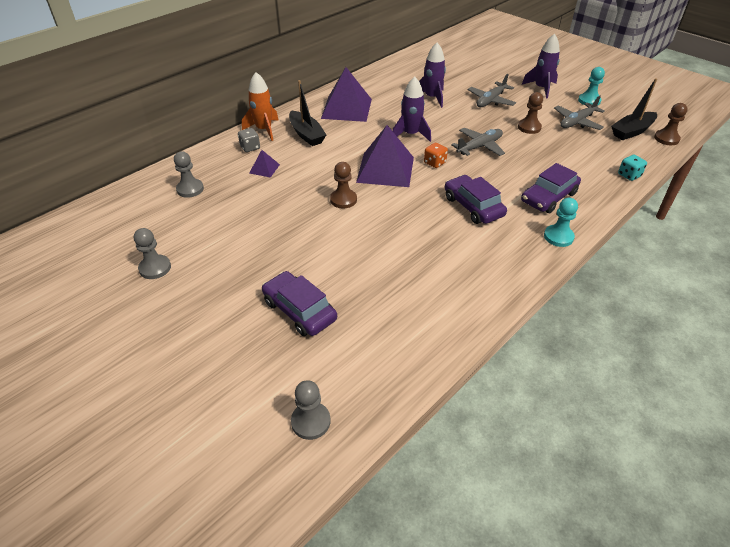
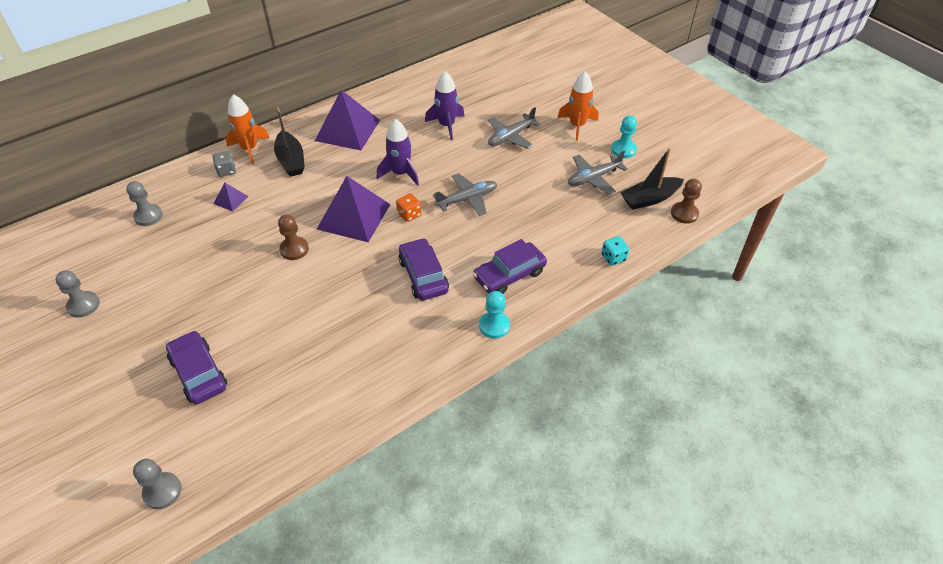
camera: 10 degrees right, 5 degrees up
brown pawn [518,92,543,134] -> none
purple rocket [522,34,560,98] -> orange rocket [557,71,598,141]

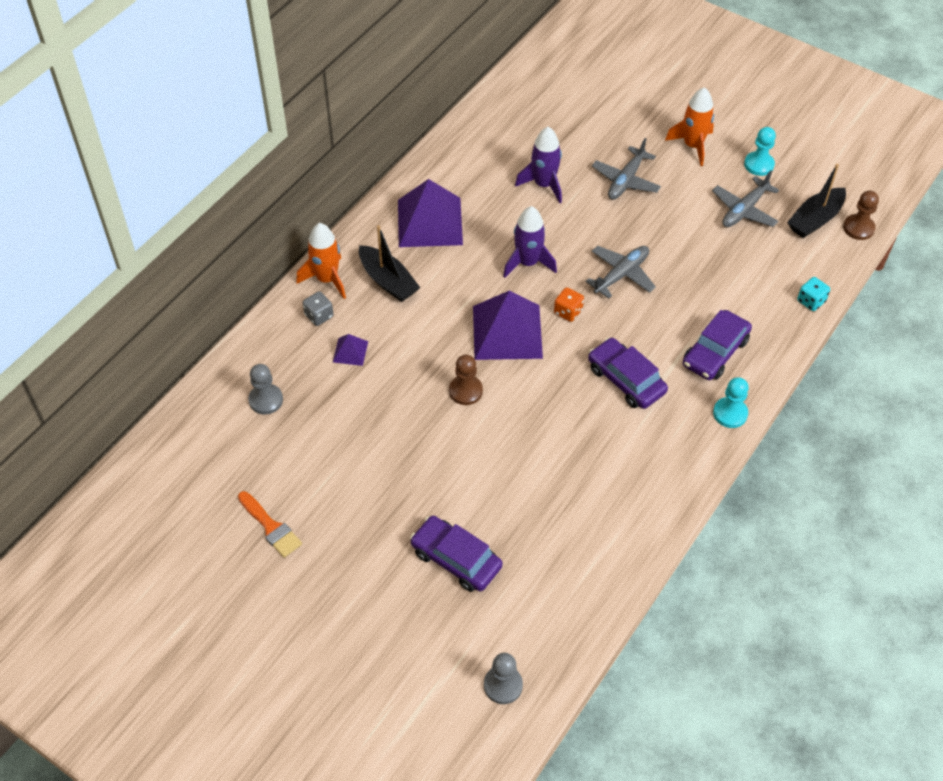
camera: 20 degrees left, 5 degrees up
grey pawn [55,270,100,318] -> orange brush [238,491,302,558]

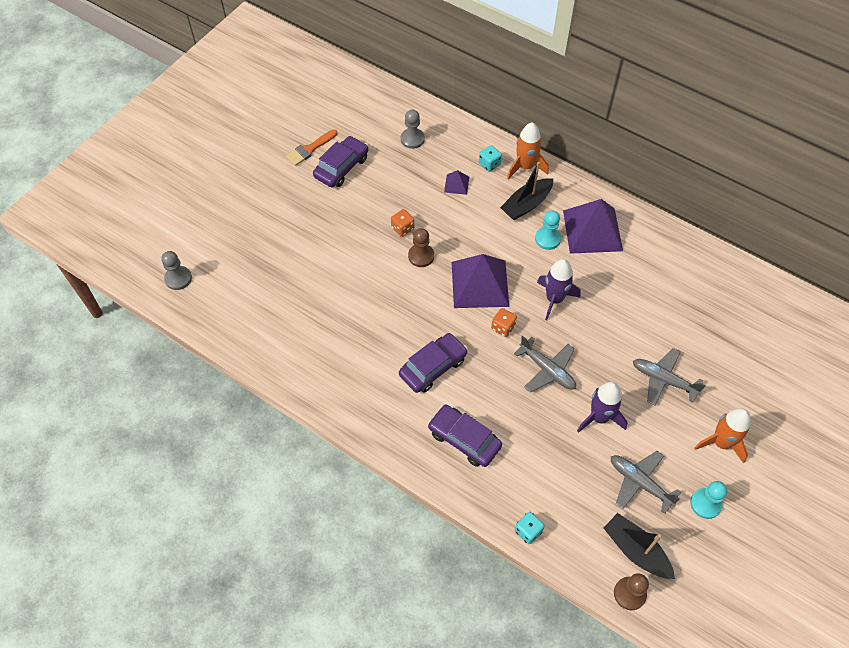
camera: 90 degrees right, 5 degrees up
grey dice [303,291,334,326] -> turquoise dice [479,145,502,172]
purple car [410,516,503,592] -> purple car moved to [313,136,368,187]
purple rocket [515,127,562,203] -> purple rocket moved to [577,382,627,433]
turquoise pawn [713,377,749,428] -> turquoise pawn moved to [535,211,561,250]
none -> orange dice [391,209,414,237]

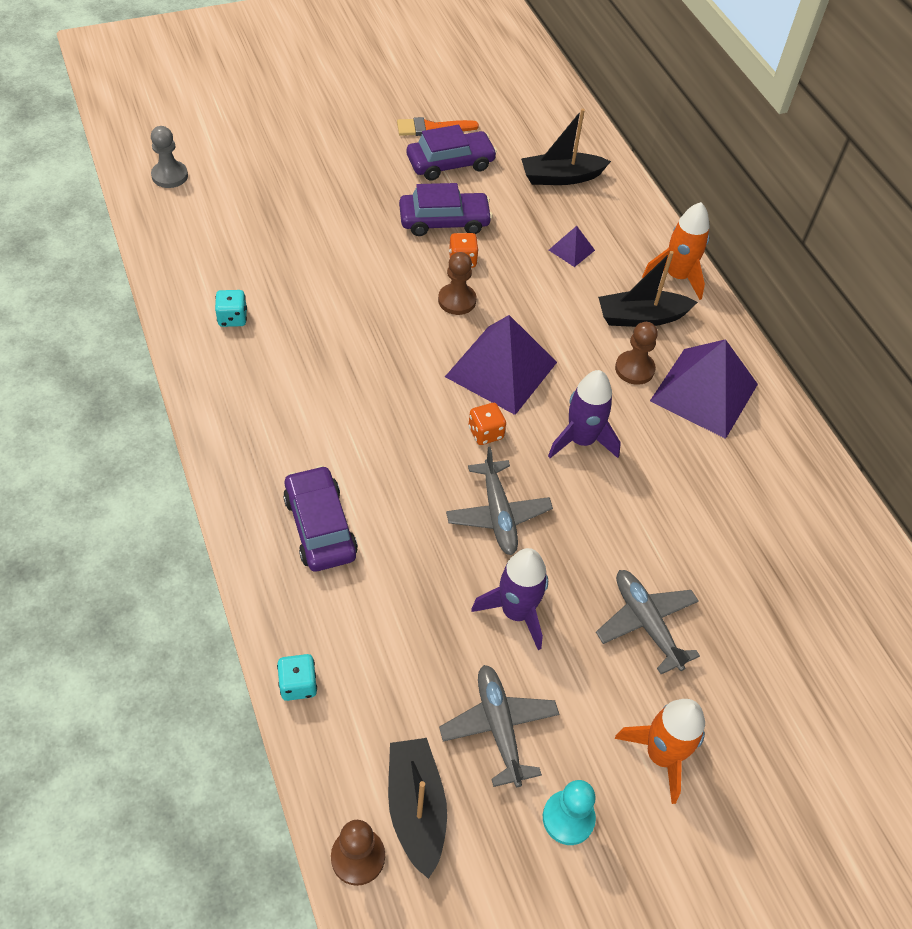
camera: 30 degrees right, 5 degrees down
purple car [399,333,468,393] -> purple car moved to [399,183,492,236]
grey pawn [401,109,425,149] -> black boat [521,109,611,185]
turquoise dice [479,145,502,172] -> turquoise dice moved to [215,290,247,327]
turquoise pawn [535,211,561,250] -> brown pawn [615,322,658,385]

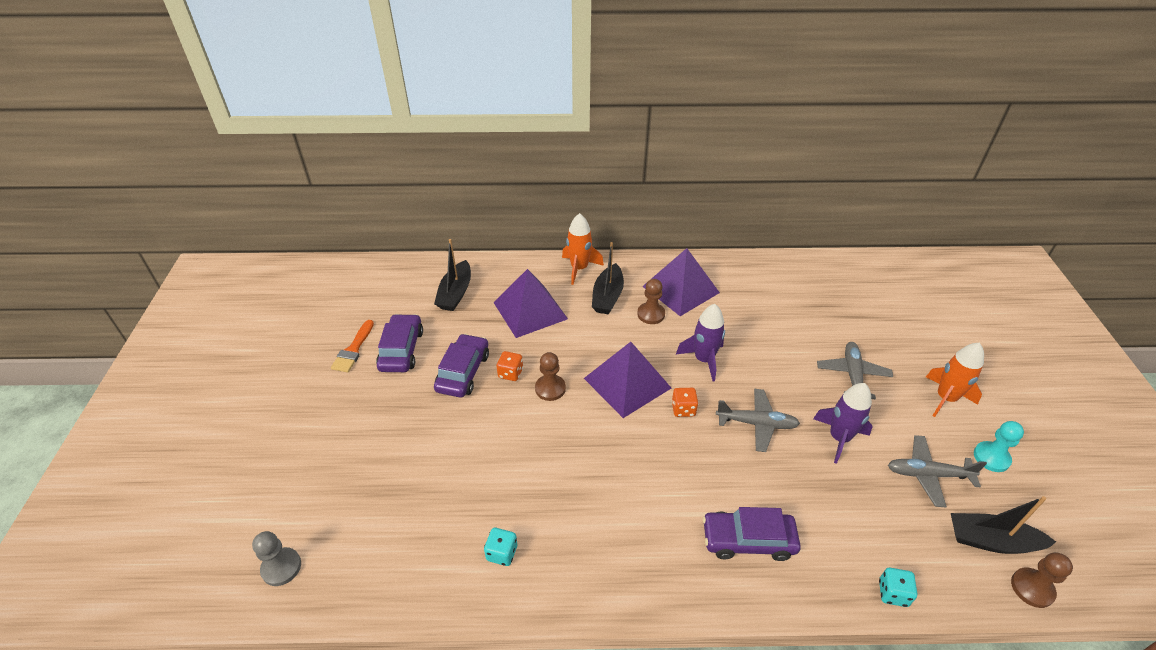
camera: 65 degrees left, 10 degrees down
purple pyramid [549,226,595,267] -> purple pyramid [493,269,568,338], size x2.23
grey plane [596,570,700,674] -> grey plane turned 105 degrees clockwise [817,342,893,400]

